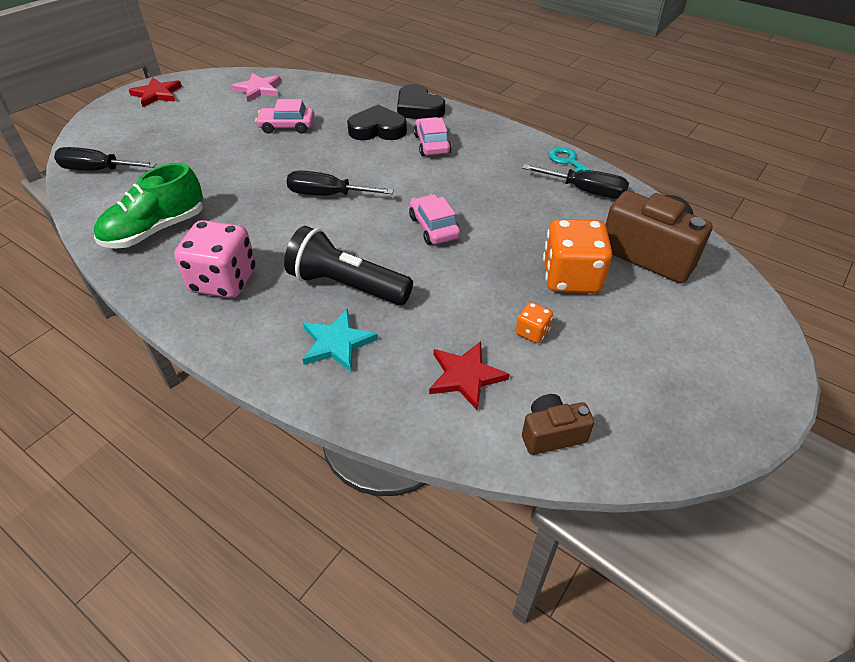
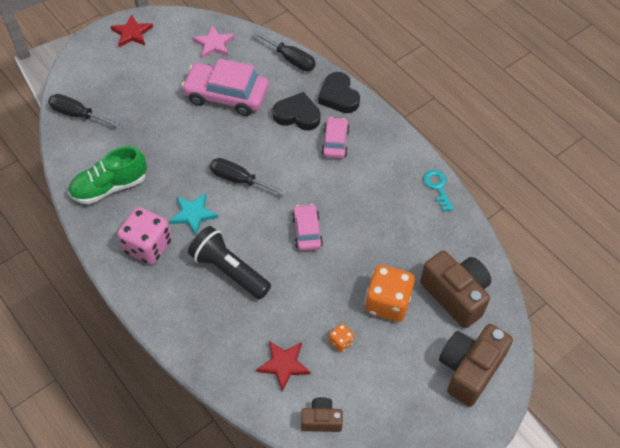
camera: 15 degrees right, 10 degrees up
pink car [255,99,314,134] -> pink car [181,59,269,116], size x1.79
turquoise star [302,309,378,372] -> turquoise star moved to [169,193,218,235]
black screwdriver [522,164,629,199] -> black screwdriver moved to [253,31,316,71]
none -> brown camera [439,324,513,407]

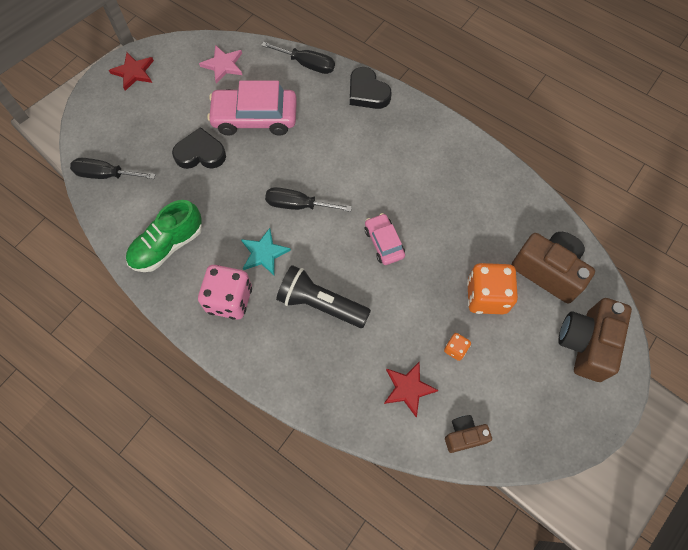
camera: 15 degrees left, 10 degrees up
black heart [272,92,321,130] -> black heart moved to [172,127,226,169]
pink car [321,117,350,159] -> none
turquoise key [423,170,454,212] -> none

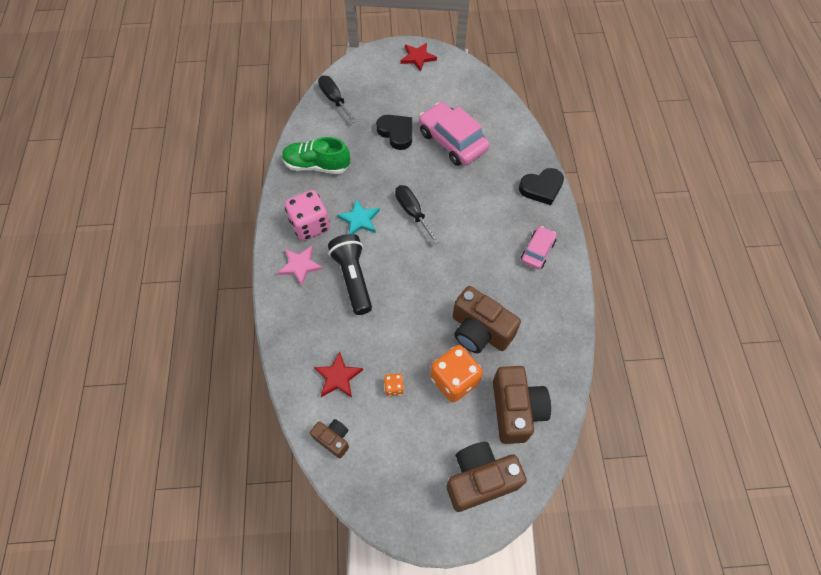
camera: 50 degrees right, 5 degrees down
pink star [199,45,242,84] -> pink star moved to [277,246,323,286]
black screwdriver [261,42,335,74] -> none
black heart [350,67,392,109] -> black heart turned 120 degrees counterclockwise [519,168,564,205]
pink car [365,213,405,265] -> pink car moved to [521,226,557,269]
none -> brown camera [453,286,521,353]

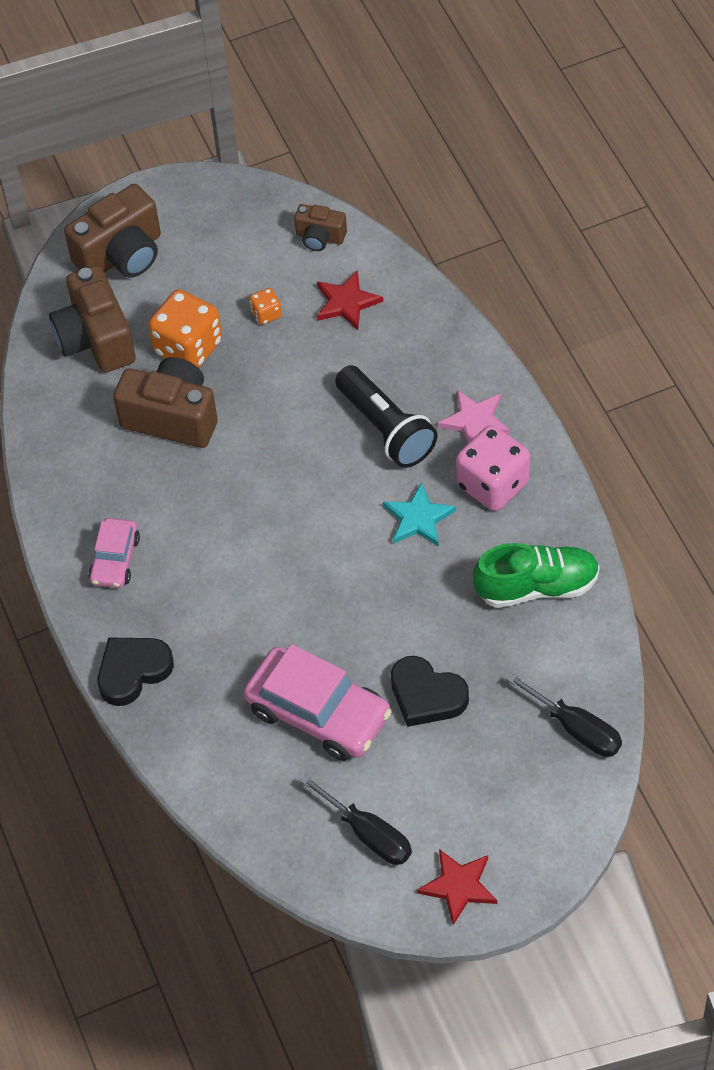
camera: 165 degrees right, 5 degrees down
black screwdriver [395,185,439,244] -> black screwdriver moved to [299,774,412,865]

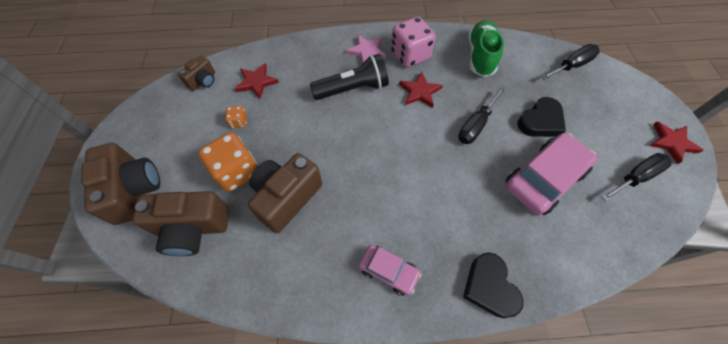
camera: 75 degrees left, 5 degrees up
turquoise star [383,482,456,547] -> red star [399,72,443,108]
none -> black screwdriver [458,87,505,144]

